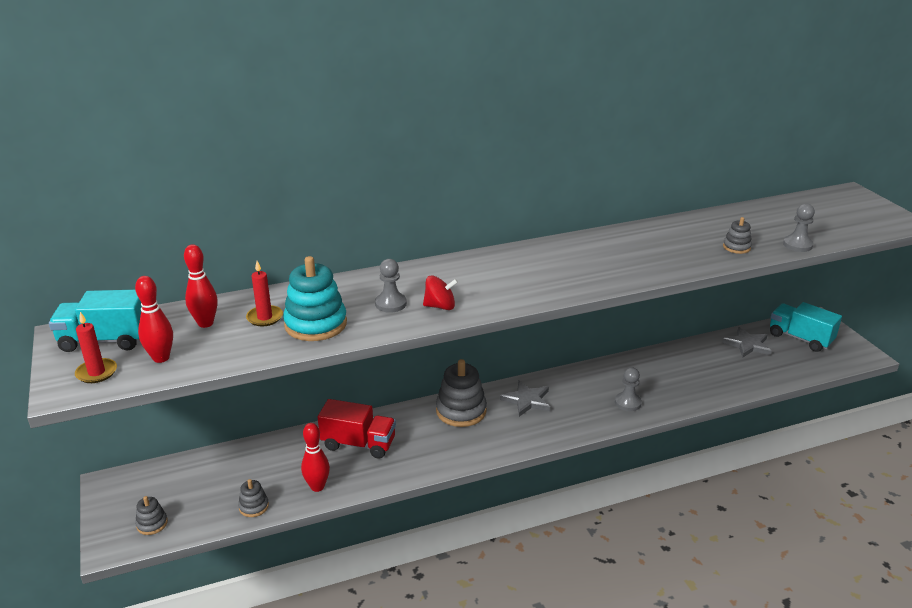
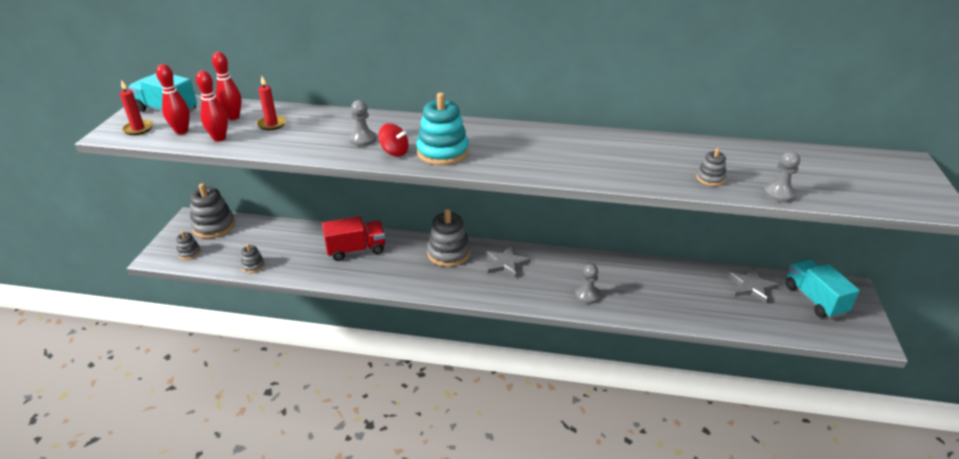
camera: 30 degrees right, 5 degrees up
turquoise stacking toy [283,256,347,341] -> turquoise stacking toy moved to [416,92,469,165]
red bowling pin [301,423,330,492] -> red bowling pin moved to [196,71,228,142]
red truck [318,399,396,459] -> red truck turned 60 degrees counterclockwise [322,216,385,261]
none -> grey stacking toy [190,183,235,238]

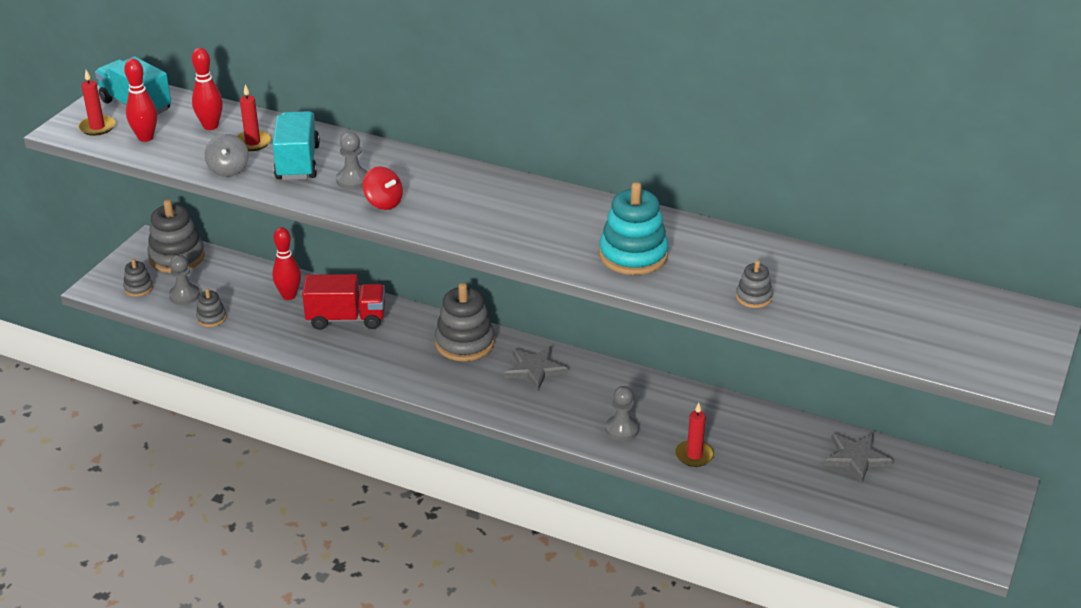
camera: 15 degrees right, 0 degrees up
red bowling pin [196,71,228,142] -> red bowling pin moved to [272,227,301,300]
turquoise stacking toy [416,92,469,165] -> turquoise stacking toy moved to [599,182,669,275]
grey pawn [763,151,800,203] -> grey pawn moved to [169,255,200,305]
turquoise truck [785,259,860,319] -> turquoise truck moved to [273,111,320,180]
none -> grey spinning top [205,134,249,177]
none -> red candle [675,403,714,467]

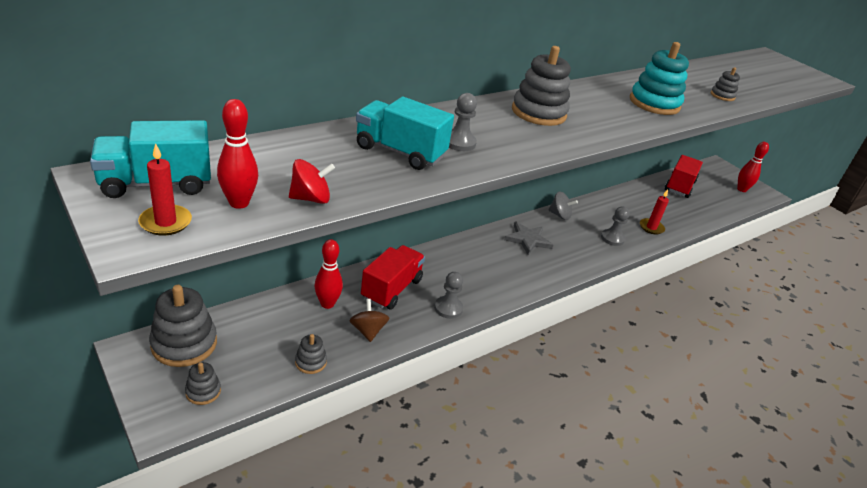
camera: 65 degrees left, 0 degrees up
grey pawn [169,255,200,305] -> grey pawn moved to [434,272,463,319]
red bowling pin [192,48,223,130] -> red bowling pin moved to [737,142,769,192]
grey spinning top [205,134,249,177] -> grey spinning top moved to [549,191,578,220]
red candle [237,84,271,151] -> none
red spinning top [363,166,403,210] -> red spinning top moved to [289,159,335,204]
grey stacking toy [435,283,495,361] -> grey stacking toy moved to [512,46,571,126]
grey star [824,433,893,483] -> red truck [665,155,703,198]
none -> brown spinning top [349,299,389,342]

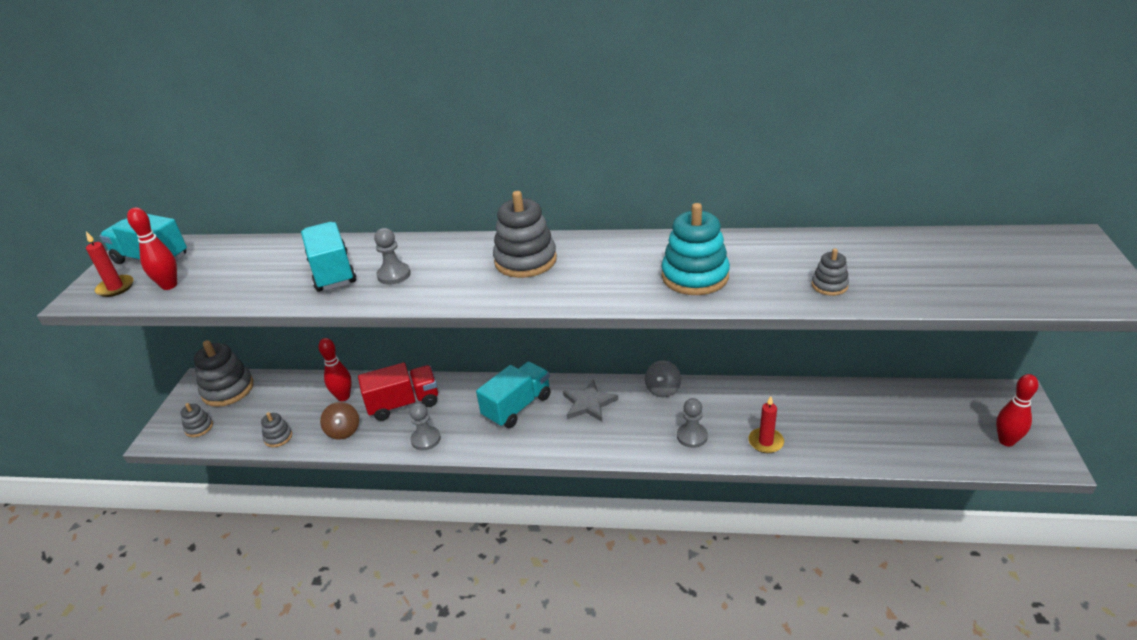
camera: 50 degrees right, 0 degrees up
red spinning top [289,159,335,204] -> none
brown spinning top [349,299,389,342] -> brown spinning top turned 135 degrees clockwise [320,402,359,440]
grey spinning top [549,191,578,220] -> grey spinning top turned 45 degrees clockwise [645,360,681,397]
red truck [665,155,703,198] -> none
none -> turquoise truck [476,361,551,428]

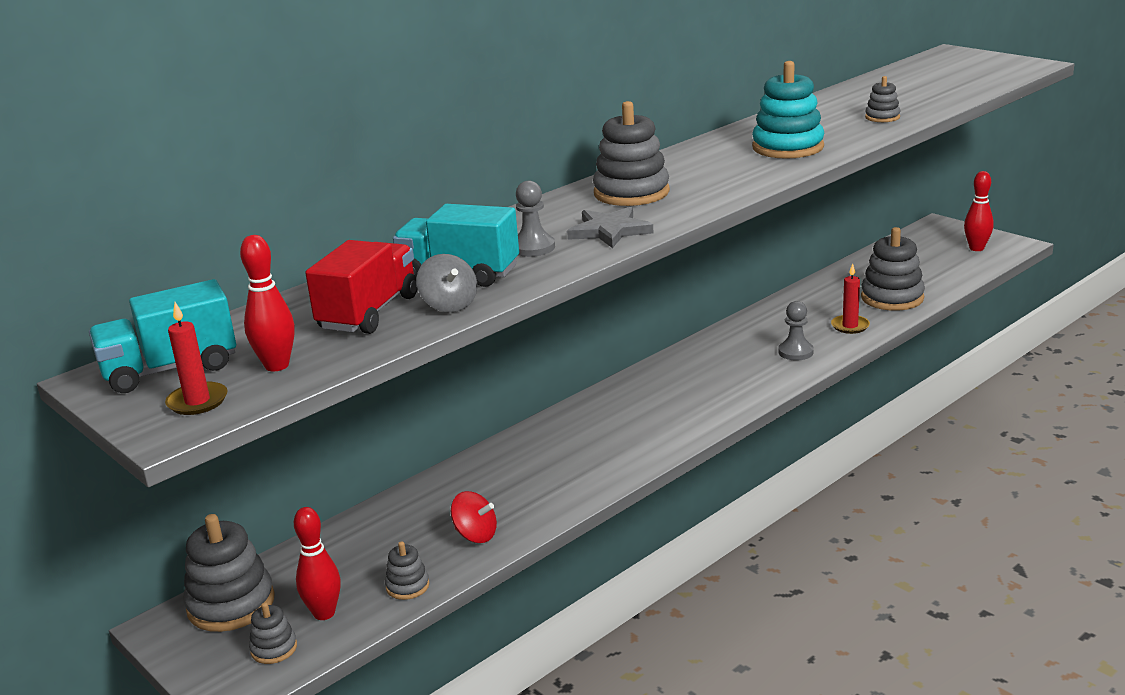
camera: 50 degrees left, 10 degrees down
red bowling pin [319,338,352,401] -> red bowling pin moved to [294,507,341,620]
brown spinning top [320,402,359,440] -> red spinning top [451,491,497,543]
red truck [358,363,438,421] -> red truck moved to [305,240,417,334]
grey pawn [409,403,441,450] -> none
turquoise truck [476,361,551,428] -> none
grey star [563,379,618,422] -> grey star moved to [567,206,653,248]
grey spinning top [645,360,681,397] -> grey spinning top moved to [417,254,477,313]
none -> grey stacking toy [861,227,925,311]

